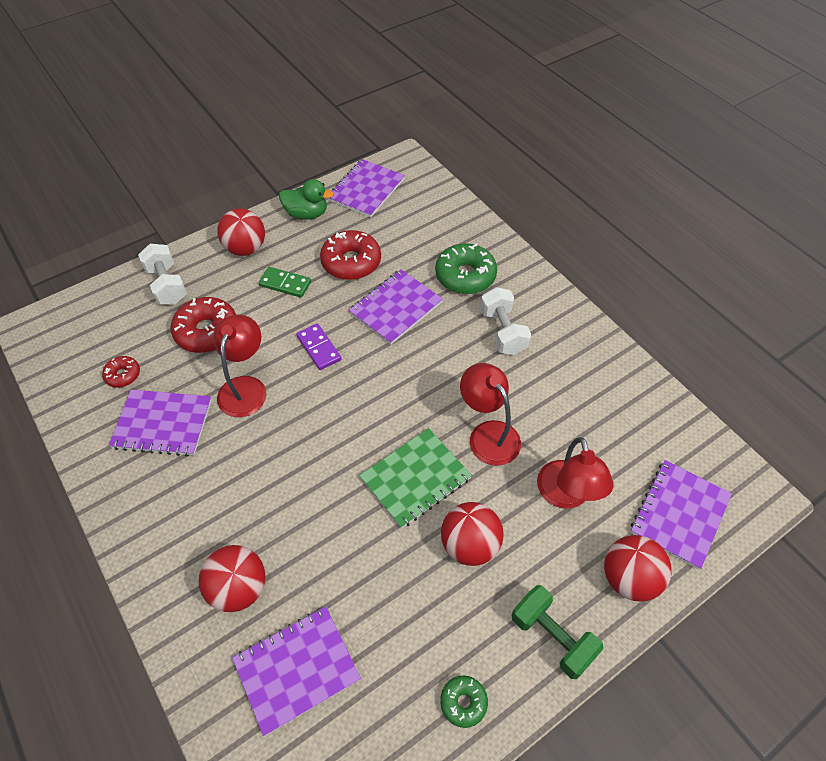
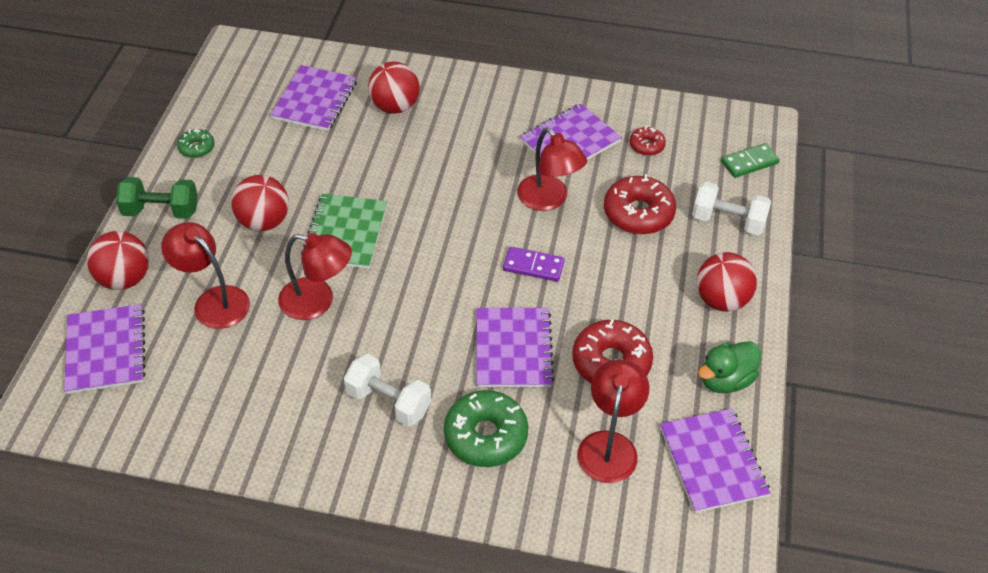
camera: 135 degrees right, 5 degrees down
green domino [259,267,311,298] -> green domino moved to [721,143,780,178]
none -> red lamp [577,359,650,483]

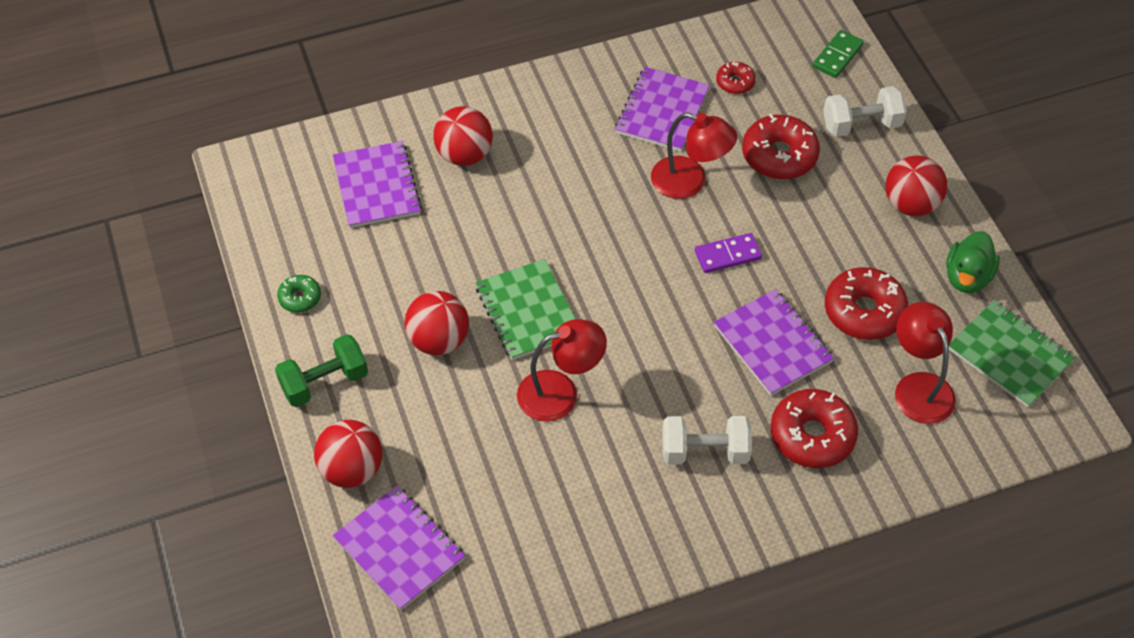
camera: 30 degrees left, 5 degrees up
red lamp [161,222,250,329] -> none
green donut [444,390,528,467] -> red donut [770,389,858,468]
purple notebook [660,408,771,513] -> green notebook [949,300,1075,407]

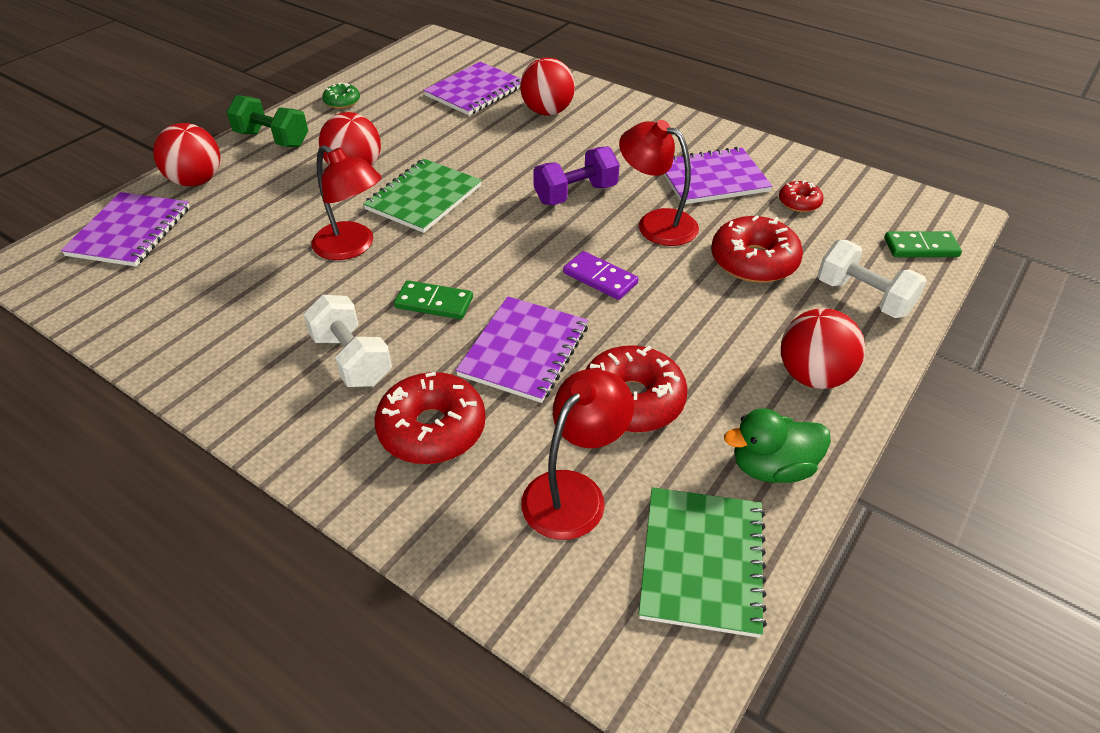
camera: 55 degrees right, 10 degrees down
red lamp [651,112,737,199] -> red lamp turned 135 degrees clockwise [619,120,699,246]
none -> green domino [394,280,473,319]
none -> purple dumbbell [533,146,620,205]

